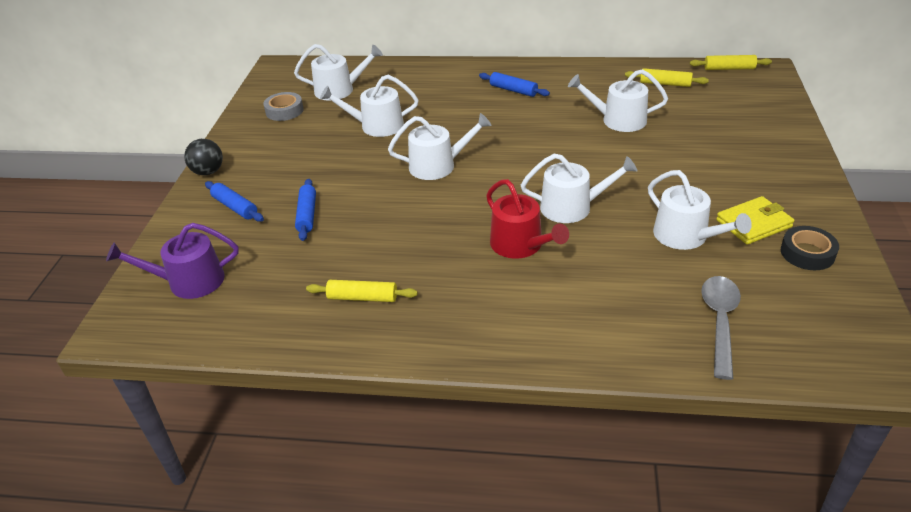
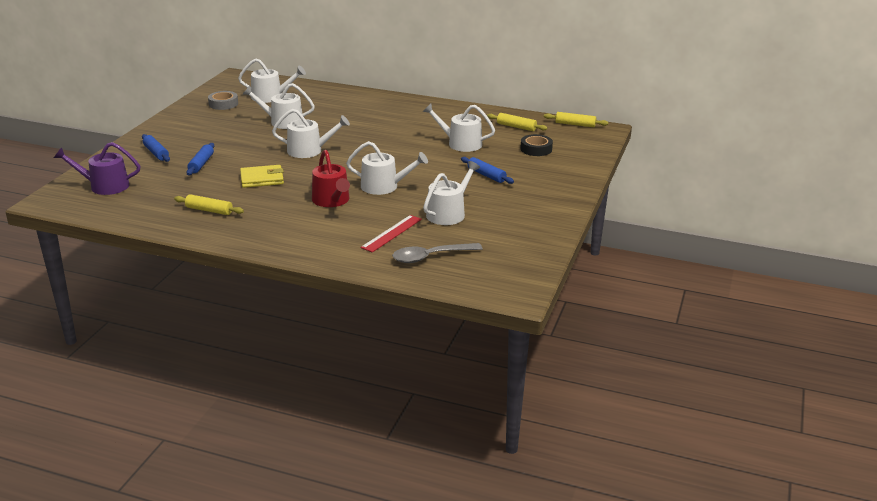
camera: 10 degrees right, 10 degrees down
black ball [184,139,223,175] -> none
blue rolling pin [479,72,550,97] -> blue rolling pin moved to [461,157,514,184]
white watering can [648,170,752,250] -> white watering can turned 120 degrees counterclockwise [423,161,480,225]
grey spoon [701,276,741,380] -> grey spoon turned 135 degrees counterclockwise [392,243,483,263]
yellow wallet [716,196,794,245] -> yellow wallet moved to [240,165,284,188]
black tape [781,226,839,270] -> black tape moved to [520,134,553,156]
none -> red ruler [361,215,422,252]

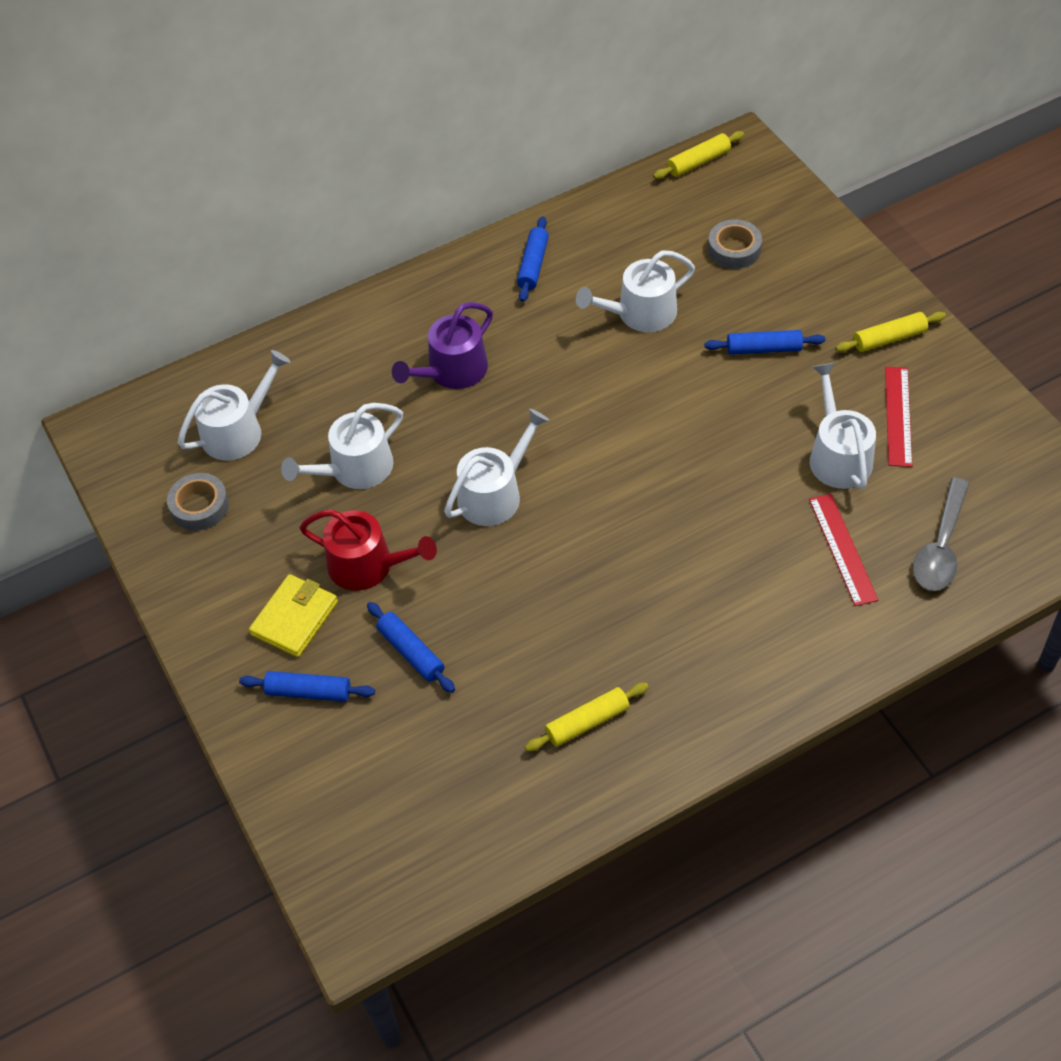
camera: 45 degrees left, 25 degrees up
purple watering can [54,142,140,195] -> purple watering can moved to [392,302,493,389]
yellow wallet [240,165,284,188] -> yellow wallet moved to [249,574,338,657]
red watering can [312,150,350,207] -> red watering can moved to [299,510,437,591]
white watering can [346,141,428,195] -> none
yellow rolling pin [487,113,547,131] -> yellow rolling pin moved to [835,312,946,352]
black tape [520,134,553,156] -> grey tape [708,219,762,269]
none -> blue rolling pin [517,217,549,302]
none -> red ruler [885,367,912,467]

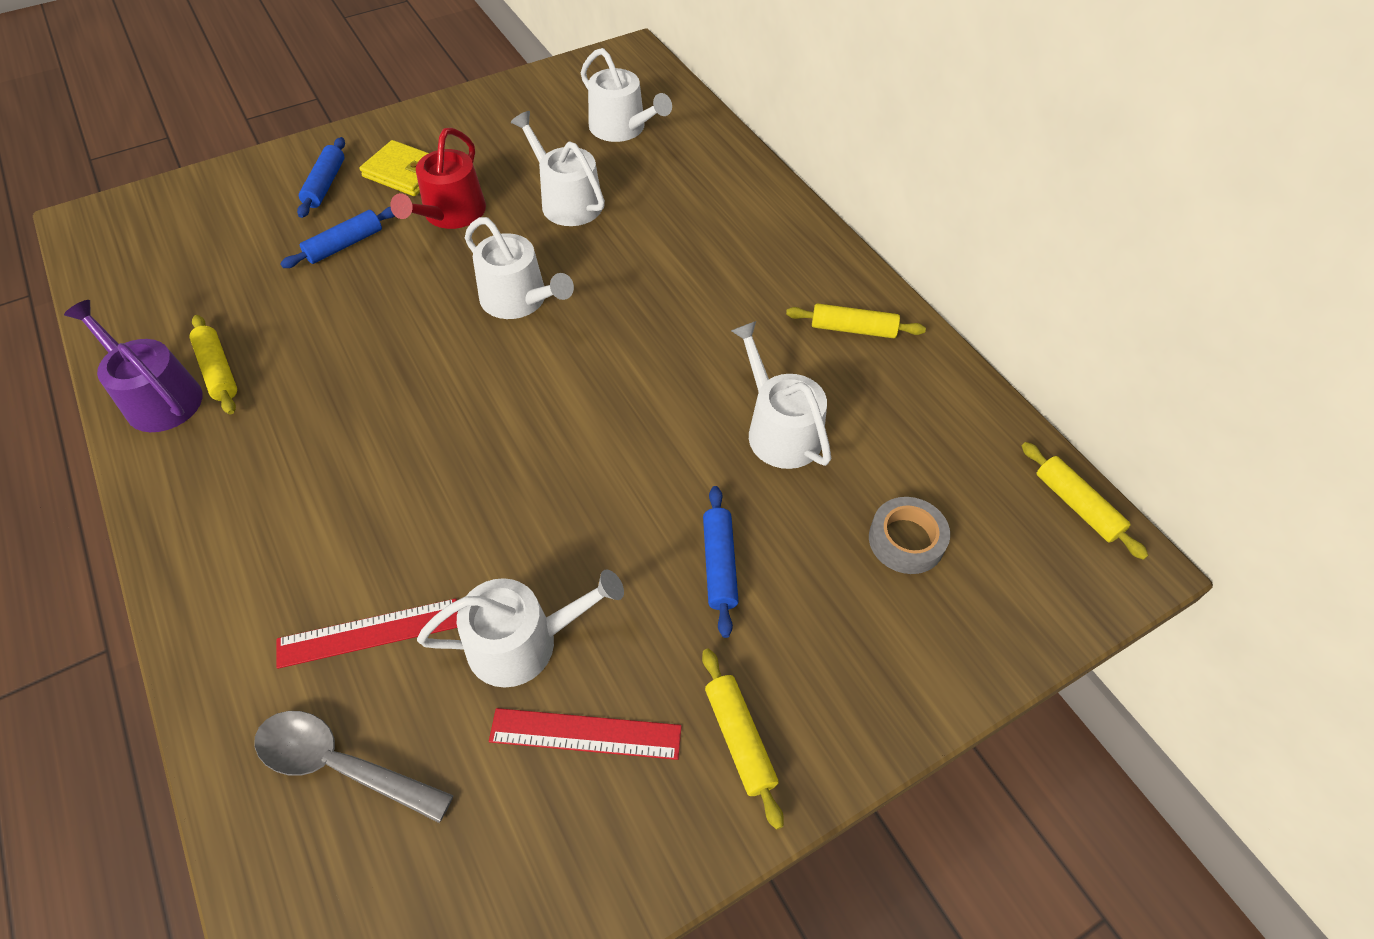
camera: 85 degrees right, 0 degrees up
grey tape [167,473,229,531] -> none
purple watering can [392,302,493,389] -> purple watering can moved to [64,300,202,432]
blue rolling pin [517,217,549,302] -> yellow rolling pin [786,303,926,338]

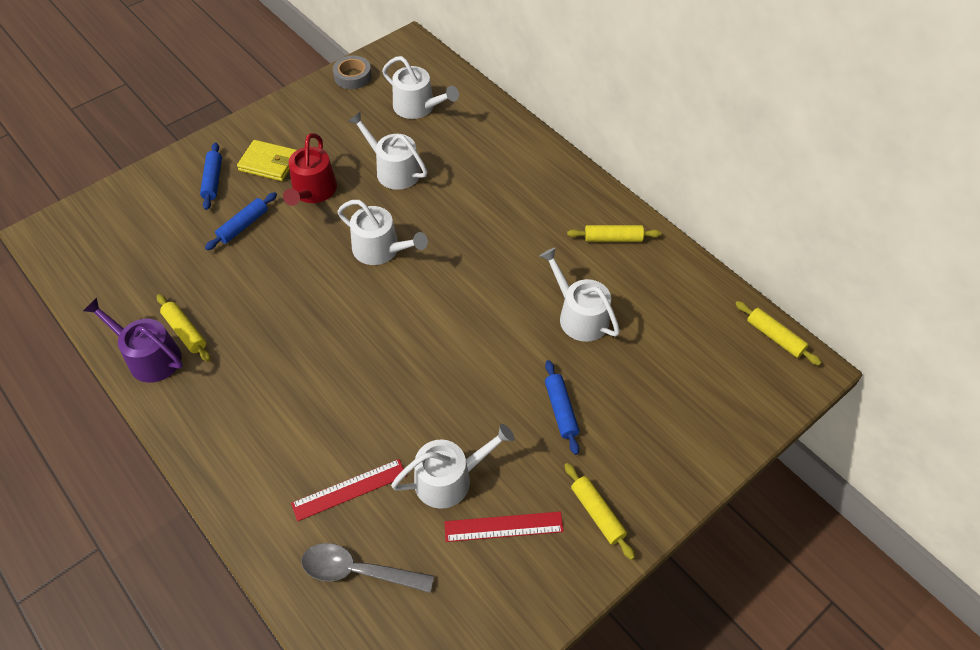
camera: 10 degrees left, 0 degrees up
grey tape [869,497,950,574] -> grey tape moved to [333,55,372,89]

